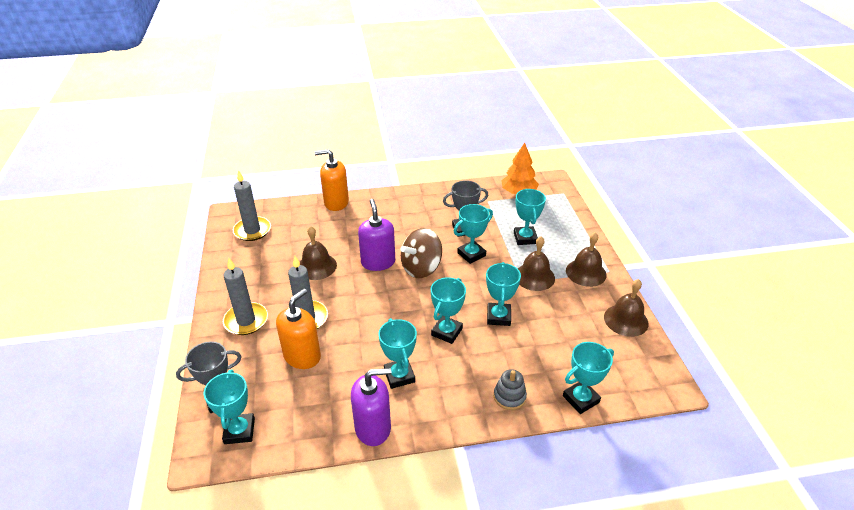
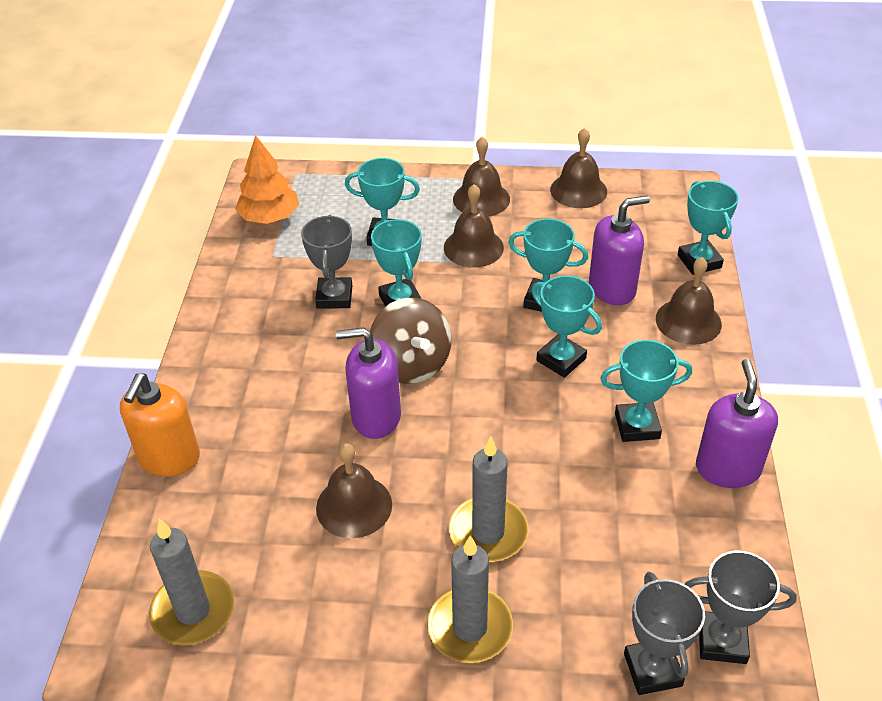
camera: 75 degrees left, 5 degrees up
turquoise trophy [204,370,255,444] -> grey trophy [685,551,797,664]
orange soap dispenser [276,289,321,369] -> none
grey stacking toy [494,369,527,410] -> brown bell [656,257,722,345]
none -> purple soap dispenser [589,195,650,305]

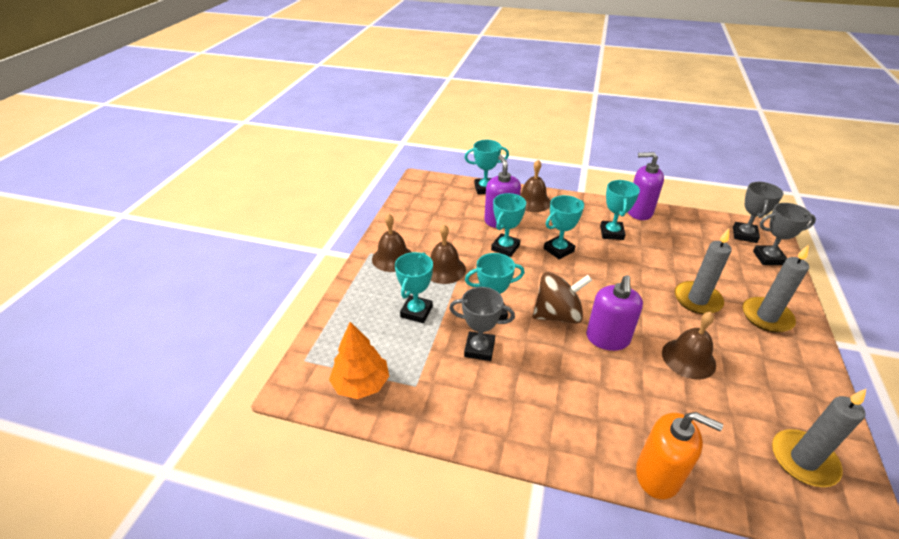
camera: 80 degrees left, 5 degrees down
brown bell [550,128,607,208] -> none

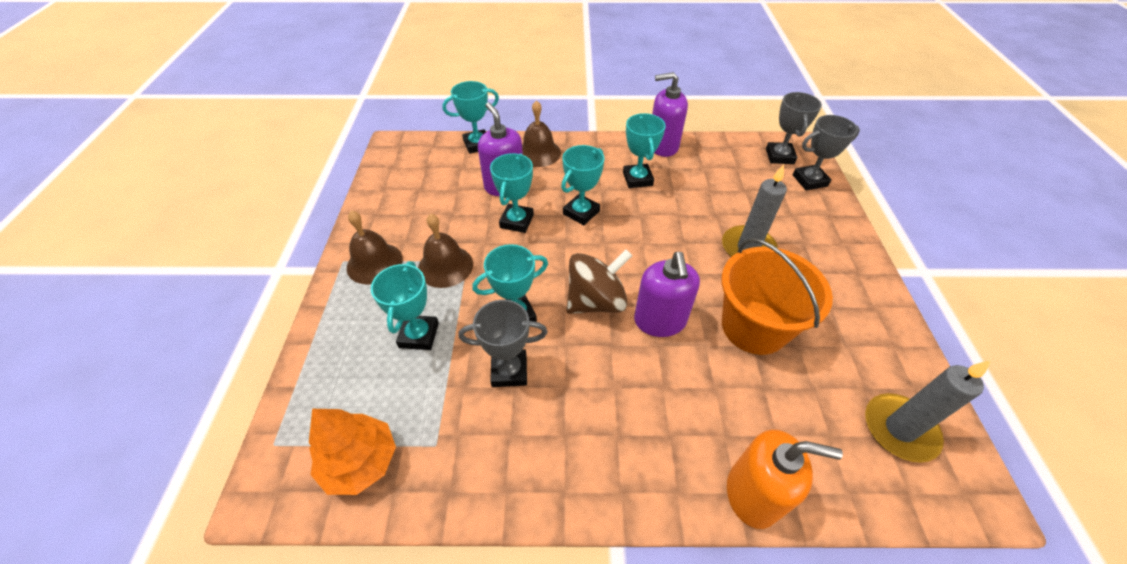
camera: 15 degrees left, 10 degrees up
brown bell [662,312,716,380] -> orange bucket [721,238,833,355]
grey candle [743,245,809,333] -> none

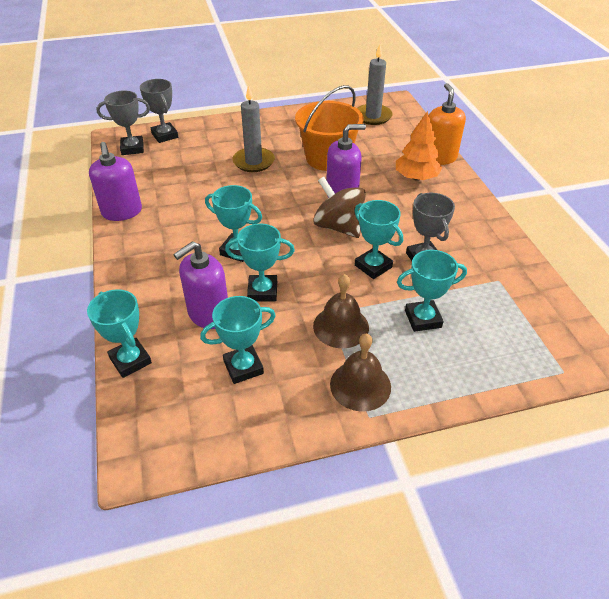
camera: 105 degrees left, 5 degrees down
orange tree [309,409,396,495] -> orange tree moved to [396,111,442,181]
brown bell [522,100,561,167] -> none
turquoise trophy [623,113,666,188] -> turquoise trophy moved to [200,296,276,384]

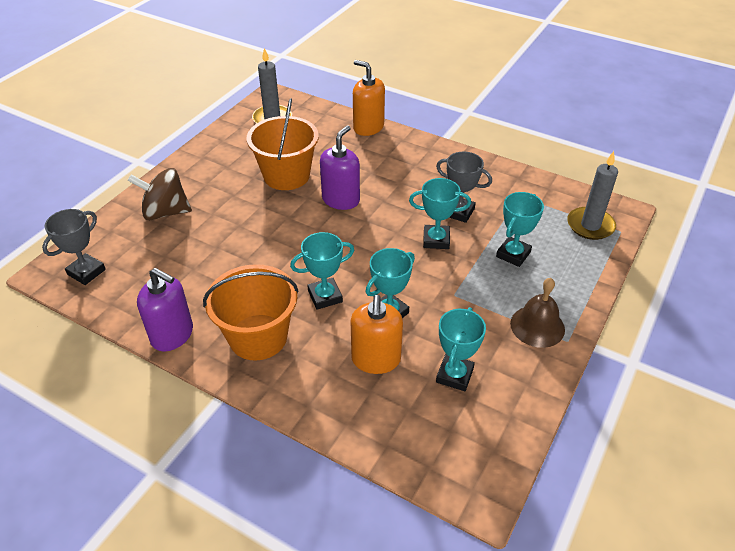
camera: 45 degrees left, 0 degrees up
turquoise trophy [87,289,152,378] -> none
grey trophy [140,79,178,143] -> none
purple soap dispenser [173,241,228,329] -> orange soap dispenser [350,295,403,374]
grey candle [233,85,275,172] -> grey candle moved to [567,151,618,240]
brown spinning top [313,177,366,238] -> brown spinning top moved to [128,168,192,220]
brown bell [313,274,369,348] -> none
orange tree [396,111,442,181] -> none
none -> orange bucket [203,264,299,361]

